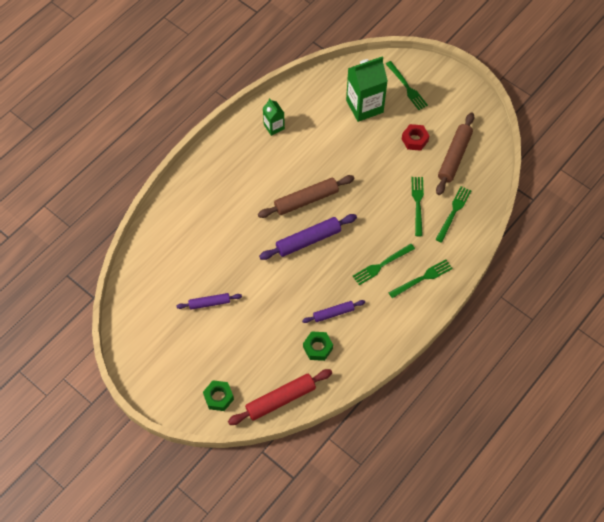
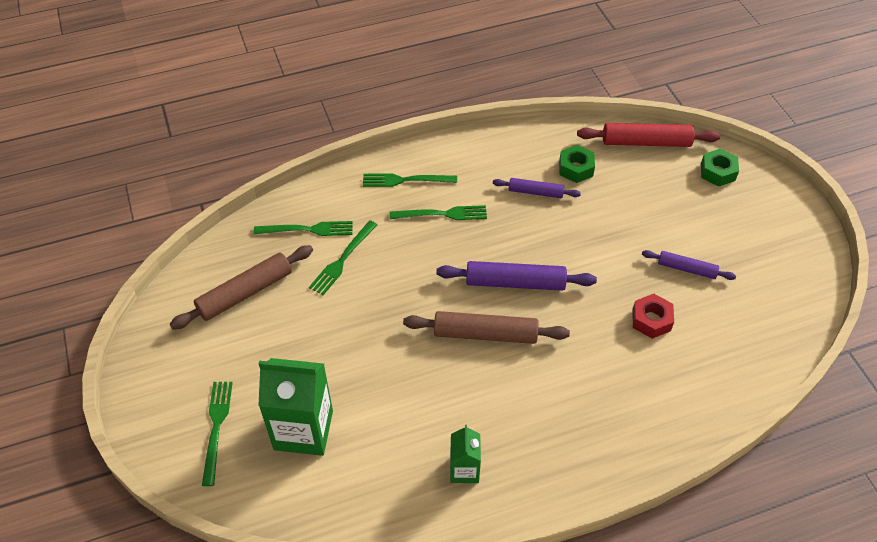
camera: 150 degrees left, 10 degrees down
red nut [402,124,429,151] -> red nut moved to [632,294,674,339]
green fork [435,186,471,243] -> green fork turned 150 degrees counterclockwise [254,221,353,236]

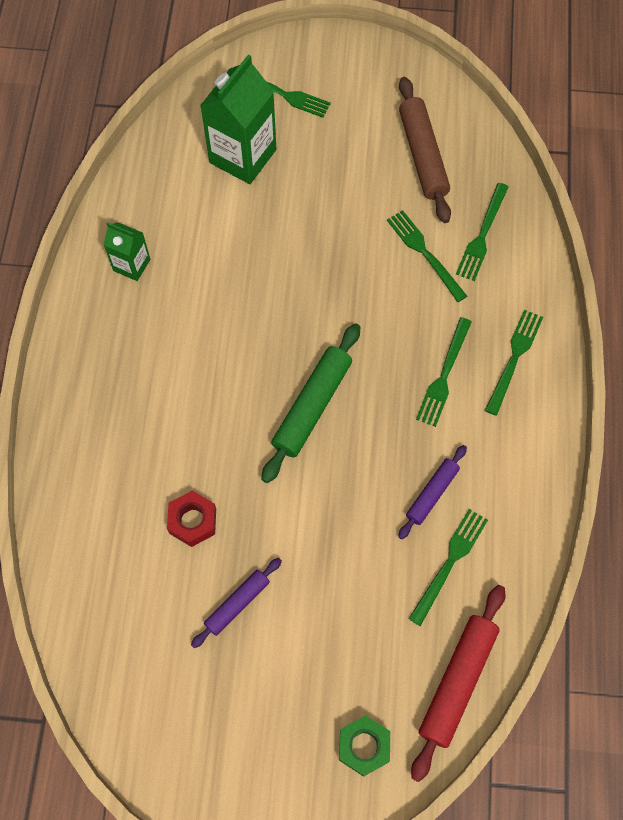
camera: 115 degrees right, 15 degrees up
brown rolling pin [403,311,570,344] -> none
purple rolling pin [436,261,597,291] -> green rolling pin [262,324,360,483]
green nut [559,145,595,183] -> green fork [409,509,488,626]

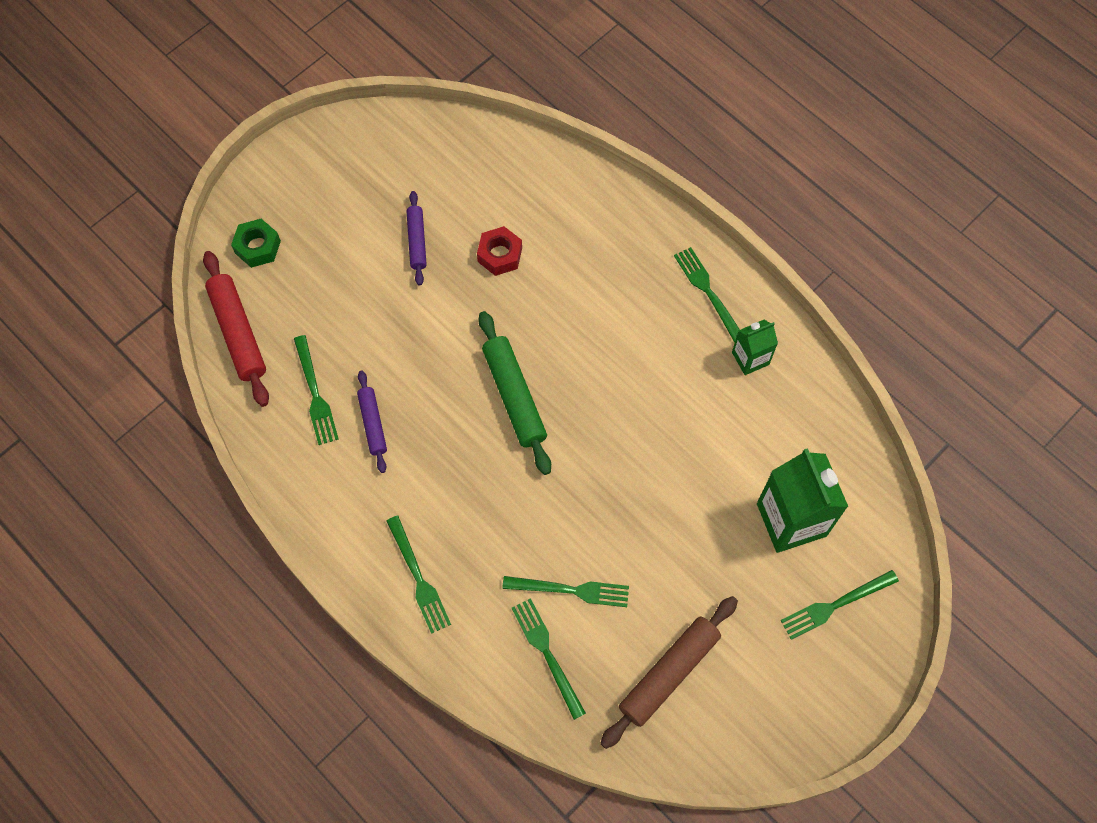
camera: 130 degrees right, 0 degrees up
brown rolling pin [399,77,451,223] -> brown rolling pin turned 75 degrees counterclockwise [600,596,738,749]
green fork [416,317,472,427] -> green fork moved to [674,247,740,342]

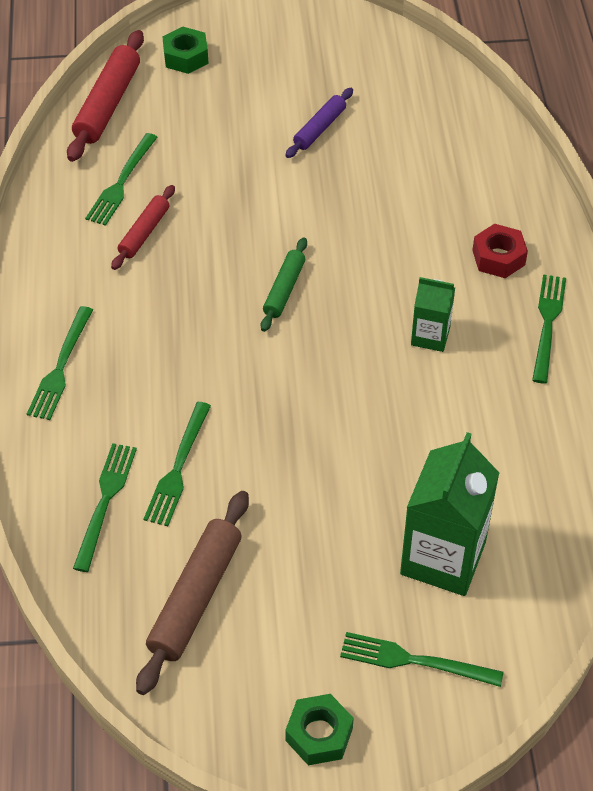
camera: 40 degrees right, 15 degrees down
purple rolling pin [357,371,387,473] -> red rolling pin [111,185,175,270]
red nut [477,226,522,276] -> red nut moved to [472,224,528,278]
green rolling pin [479,311,551,475] -> green rolling pin [261,237,307,332], size x0.60
green fork [502,576,629,607] -> green fork turned 60 degrees clockwise [144,402,211,526]
brown rolling pin [600,596,738,749] -> brown rolling pin turned 60 degrees counterclockwise [136,491,249,695]
green carton [732,320,778,375] -> green carton moved to [411,277,455,352]
none -> green nut [285,694,354,765]

